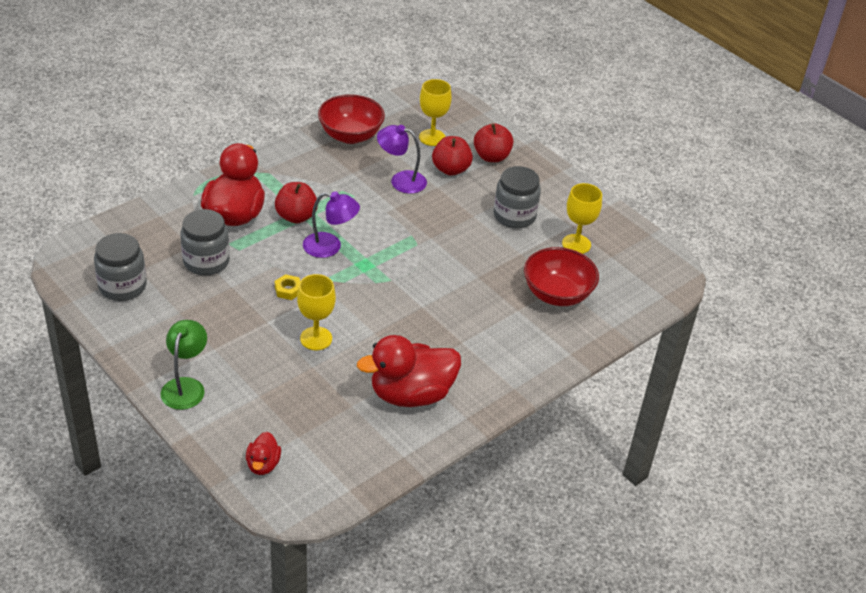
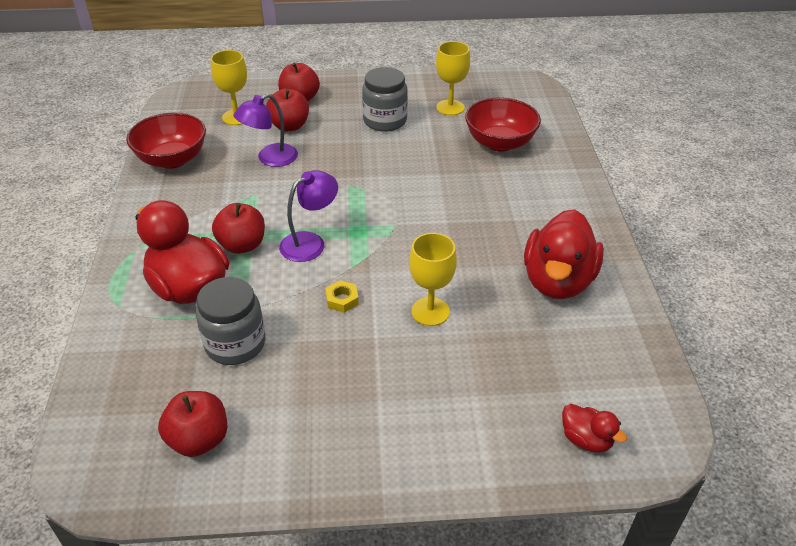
camera: 50 degrees left, 0 degrees up
grey jar [94,233,147,301] -> red apple [158,391,227,457]
green lamp [161,320,207,410] -> none

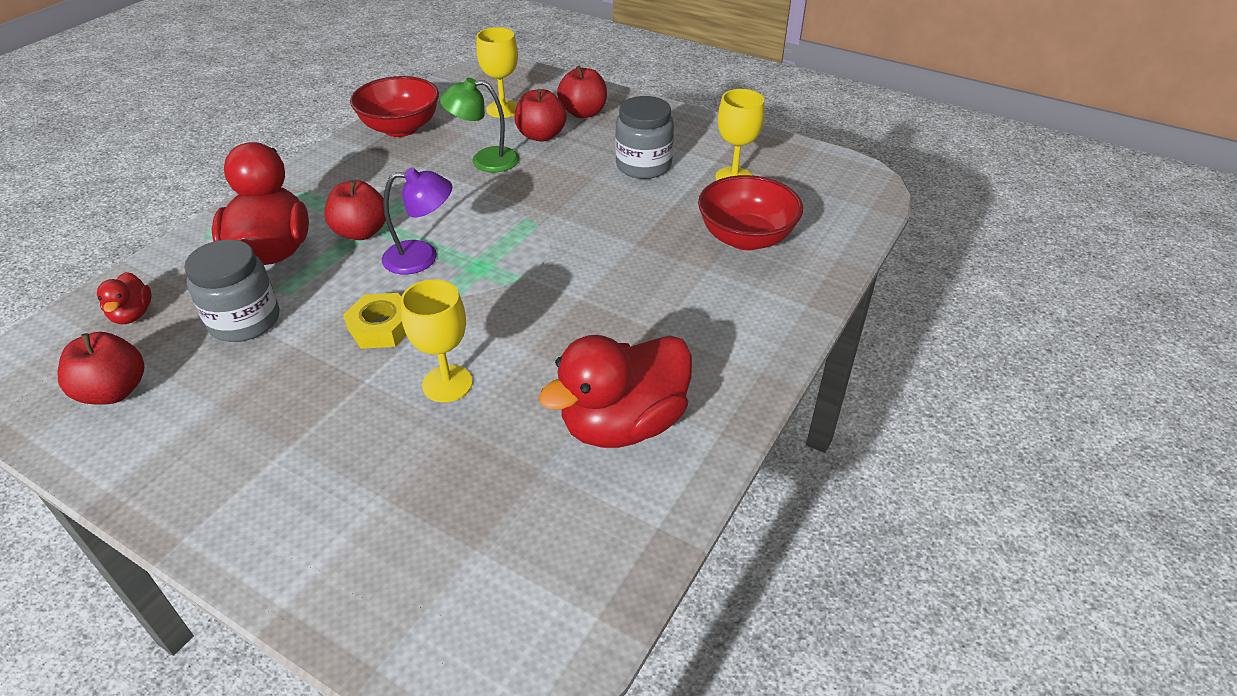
camera: 35 degrees right, 0 degrees up
purple lamp [233,94,298,167] -> green lamp [440,78,519,173]
yellow nut [326,280,359,313] -> yellow nut [343,293,406,349], size x1.54
red duck [562,404,627,453] -> red duck moved to [97,272,152,324]

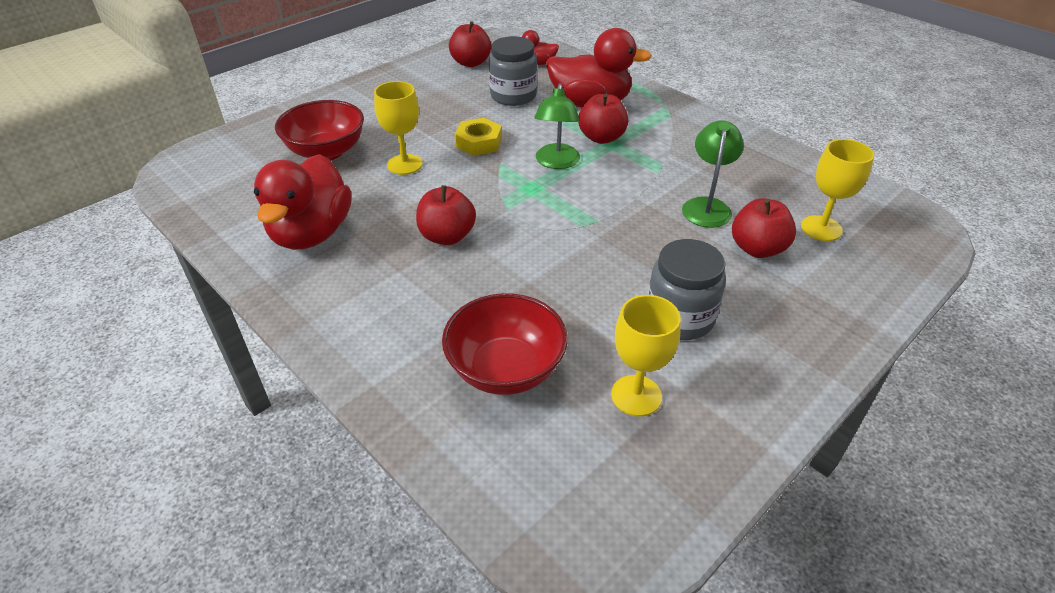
camera: 105 degrees right, 0 degrees up
red bowl [350,76,439,137] -> red bowl moved to [275,100,364,160]
purple lamp [382,168,452,274] -> green lamp [534,83,580,169]
red duck [538,335,692,448] -> red duck turned 150 degrees counterclockwise [254,154,352,250]
red apple [557,65,607,118] -> red apple moved to [416,185,476,245]

